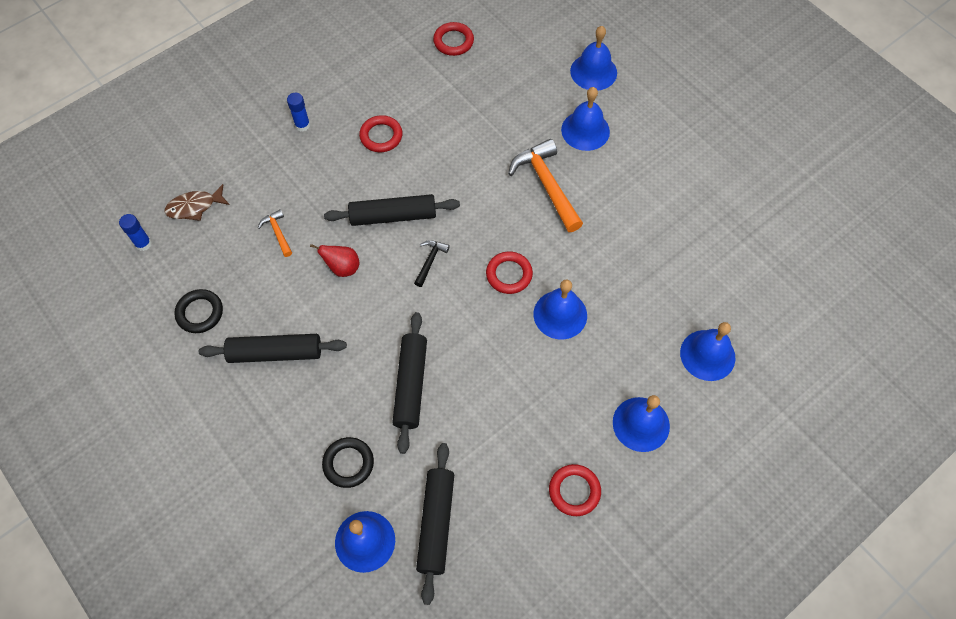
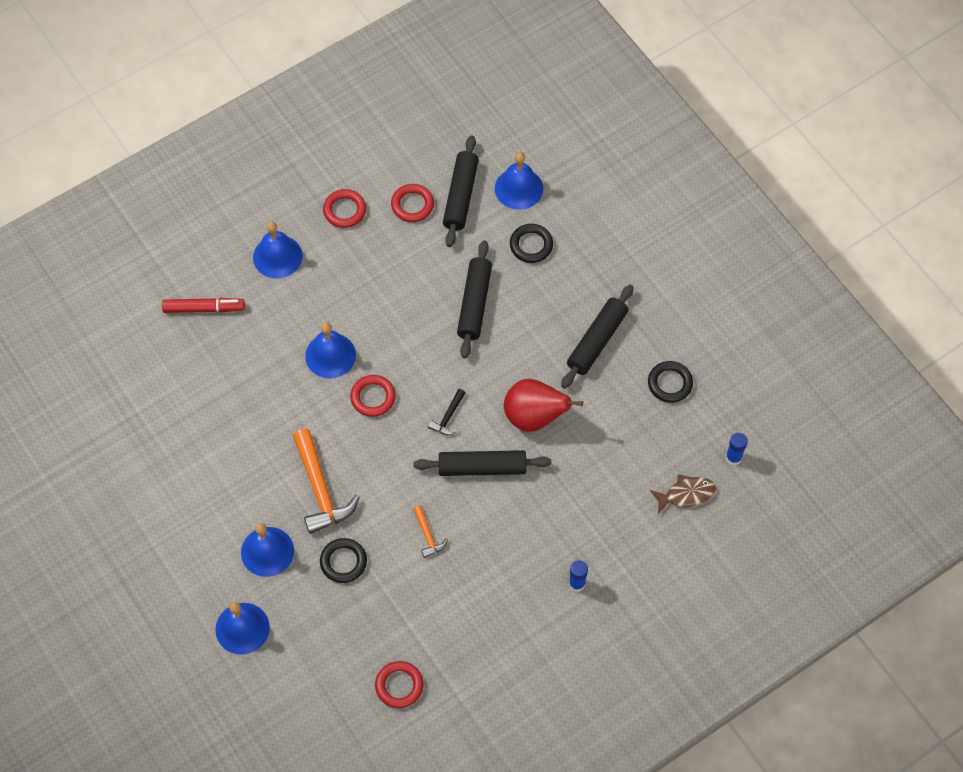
camera: 175 degrees left, 0 degrees up
black rolling pin [199,334,347,363] -> black rolling pin turned 60 degrees counterclockwise [561,285,633,389]
orange hammer [258,209,292,257] -> orange hammer moved to [413,505,448,558]
red pear [310,244,360,277] -> red pear [504,379,583,432], size x1.75
red ring [359,115,403,152] -> red ring moved to [391,184,434,222]
blue bell [680,322,735,381] -> red marker [162,298,245,313]
none -> black ring [320,538,367,583]

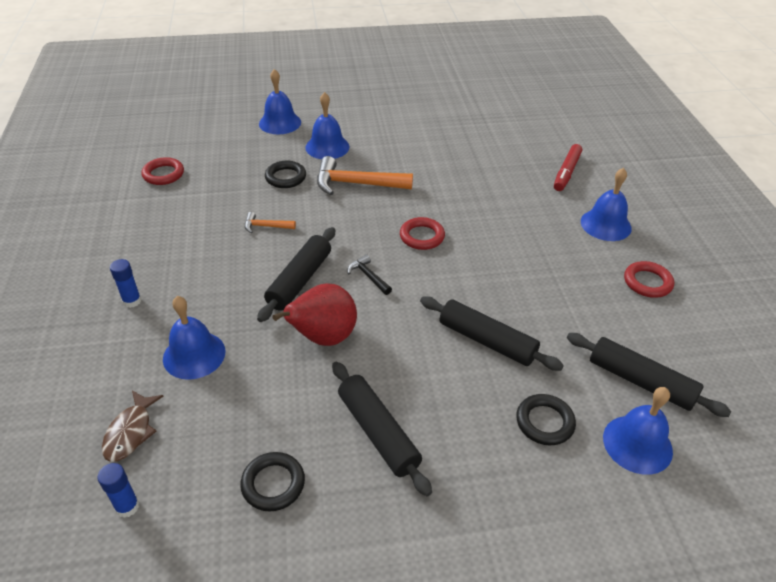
camera: 115 degrees right, 20 degrees down
blue bell [305,322,356,379] -> blue bell moved to [163,296,226,380]
red ring [391,184,434,222] -> none

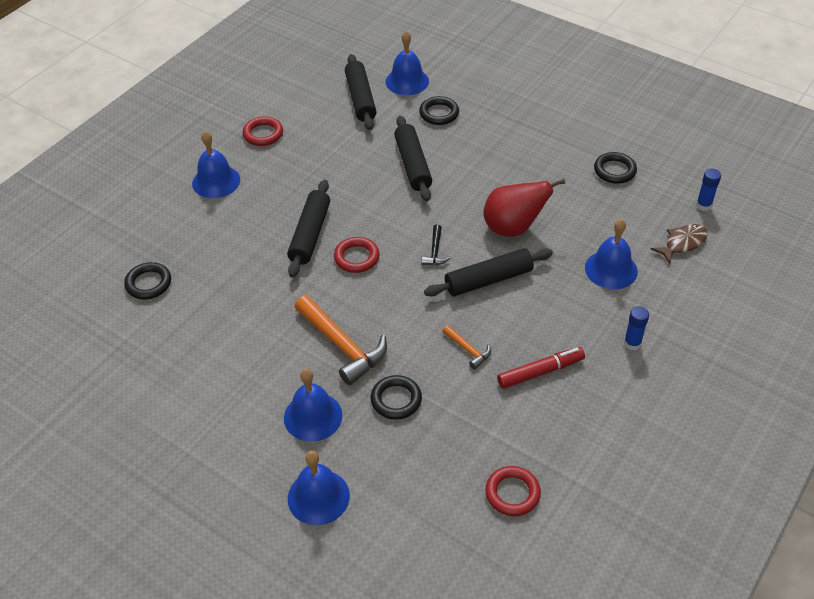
camera: 135 degrees left, 5 degrees up
black rolling pin [332,362,432,496] -> black rolling pin moved to [287,180,330,278]
red marker [554,144,582,191] -> red marker moved to [497,347,585,389]
none -> black ring [124,262,171,299]

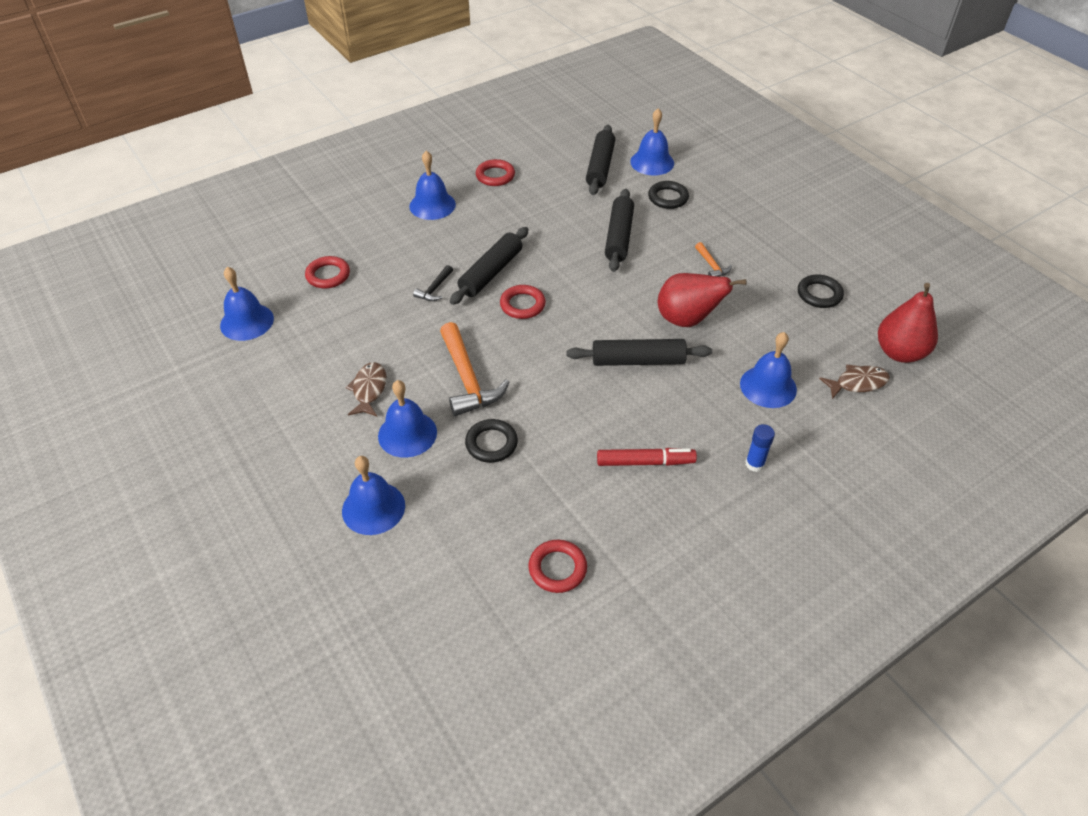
camera: 20 degrees right, 0 degrees up
black ring [124,262,171,299] -> red ring [305,256,350,289]
black hammer [421,224,451,265] -> black hammer moved to [413,265,453,301]
orange hammer [442,325,491,369] -> orange hammer moved to [695,242,732,277]
blue glue stick [696,169,721,211] -> red pear [878,283,938,363]
none -> blue bell [220,267,274,341]
none -> brown fish [346,362,386,416]

